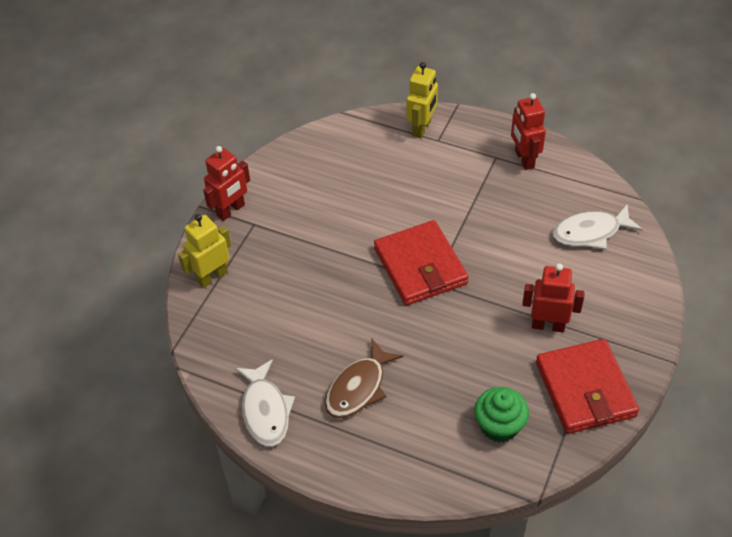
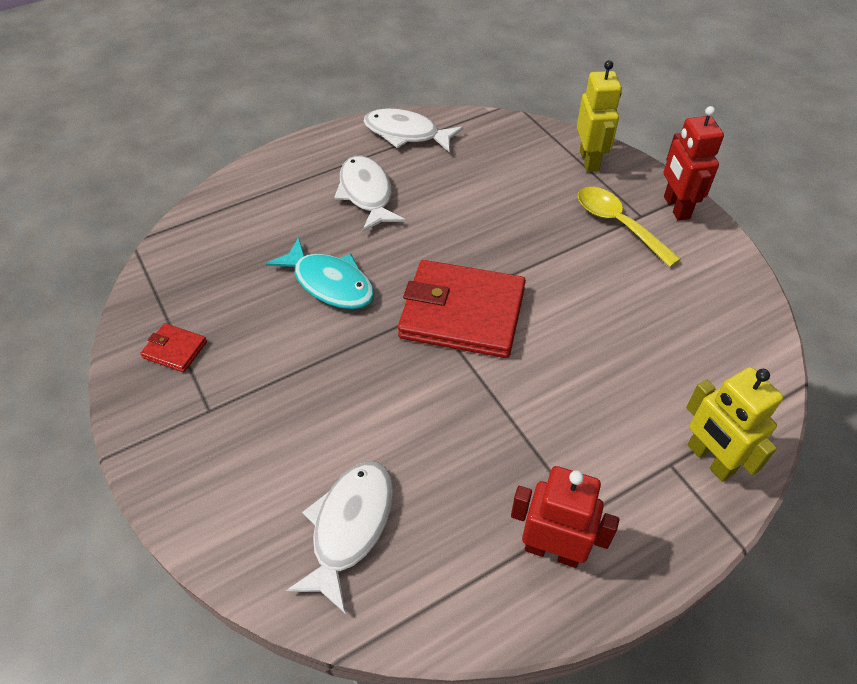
camera: 125 degrees right, 0 degrees up
brown fish [325,339,403,418] -> white fish [334,156,406,232]
green cupcake [474,387,529,442] -> none
red robot [522,263,585,332] -> none
red wallet [536,339,639,434] -> red wallet [140,323,207,372], size x0.44
none -> turquoise fish [266,237,374,309]
none -> yellow spoon [578,187,681,267]

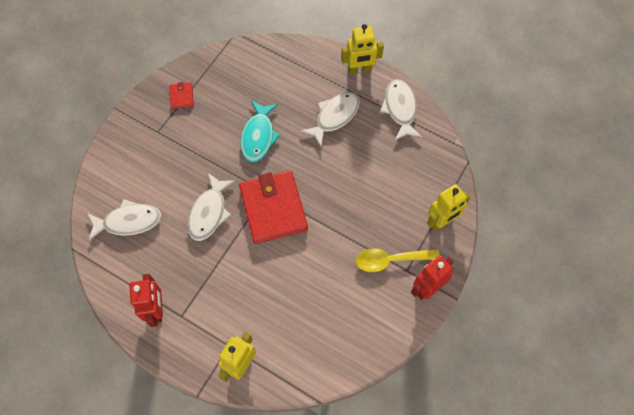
camera: 60 degrees right, 15 degrees up
yellow spoon [578,187,681,267] -> yellow spoon turned 120 degrees counterclockwise [356,248,440,272]
none -> white fish [187,173,235,241]
none -> yellow robot [341,24,384,75]

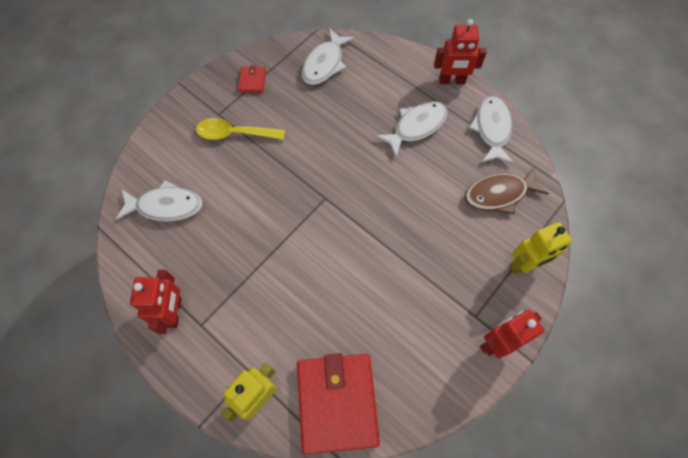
camera: 10 degrees right, 0 degrees up
white fish [187,173,235,241] -> white fish moved to [302,28,355,85]
red wallet [239,171,308,244] -> red wallet moved to [297,353,380,455]
turquoise fish [240,101,281,162] -> none
yellow robot [341,24,384,75] -> red robot [434,19,487,84]
yellow spoon [356,248,440,272] -> yellow spoon moved to [196,118,285,140]
none -> brown fish [465,166,549,215]

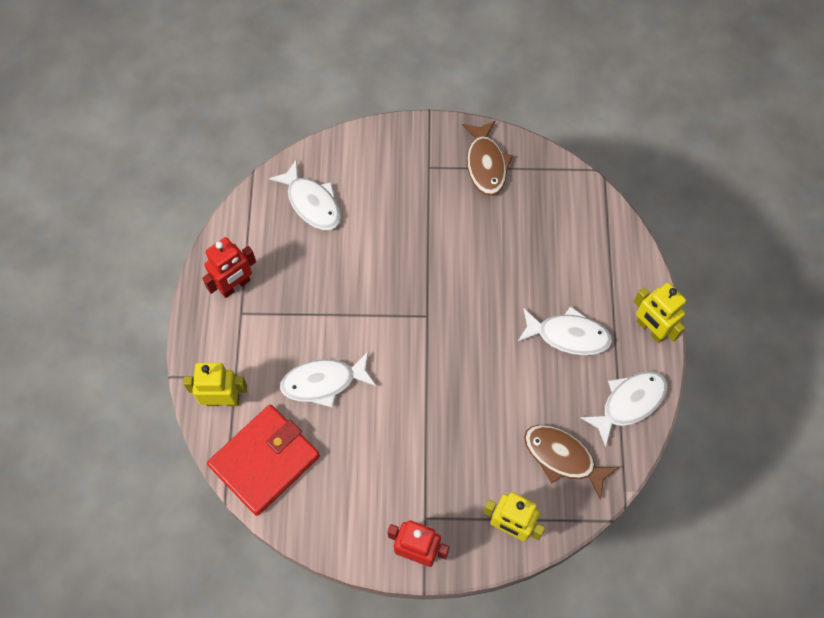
camera: 50 degrees right, 0 degrees up
yellow spoon [196,118,285,140] -> none
red wallet [238,65,266,93] -> brown fish [462,120,513,196]
white fish [302,28,355,85] -> white fish moved to [280,352,376,408]
red robot [434,19,487,84] -> yellow robot [634,283,686,343]

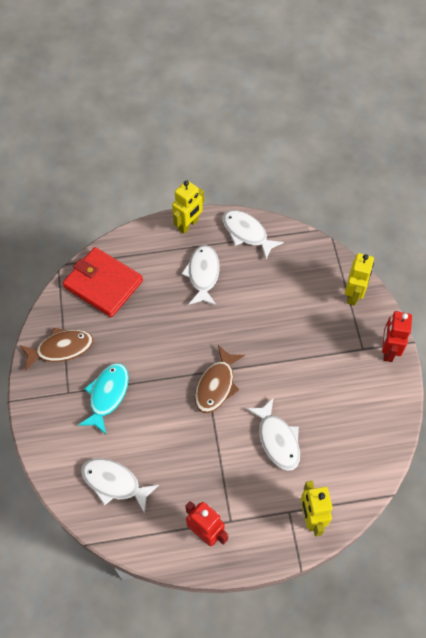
camera: 100 degrees left, 5 degrees down
red wallet [207,405,320,516] -> red wallet moved to [63,247,143,317]
white fish [269,160,341,230] -> white fish turned 105 degrees counterclockwise [81,458,159,514]
brown fish [524,425,619,500] -> brown fish moved to [195,345,245,413]
none -> turquoise fish [78,363,129,434]

